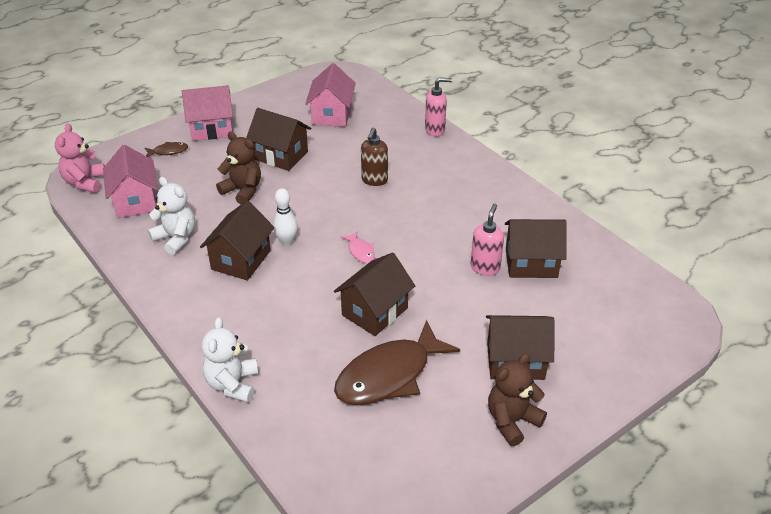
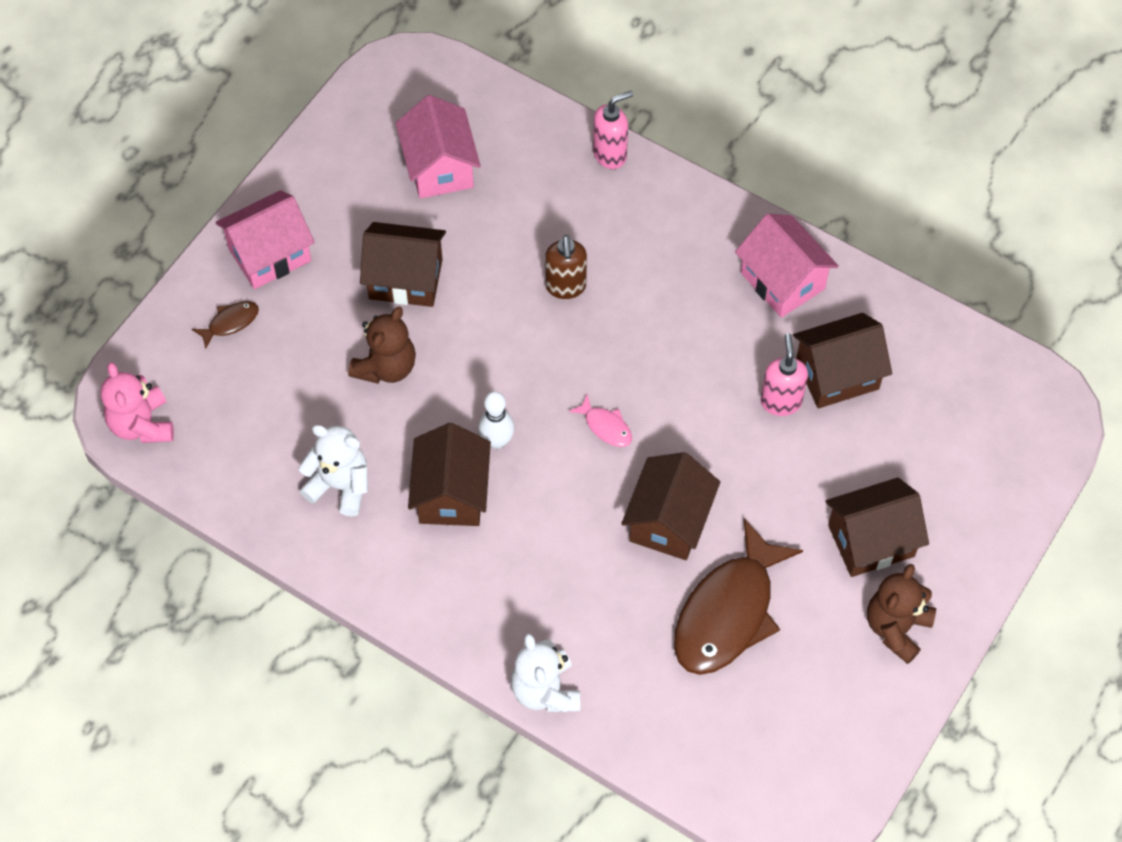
camera: 20 degrees left, 20 degrees up
pink house [103,145,158,218] -> pink house moved to [735,214,839,318]
brown teddy bear [216,131,261,204] -> brown teddy bear turned 105 degrees clockwise [348,307,416,384]

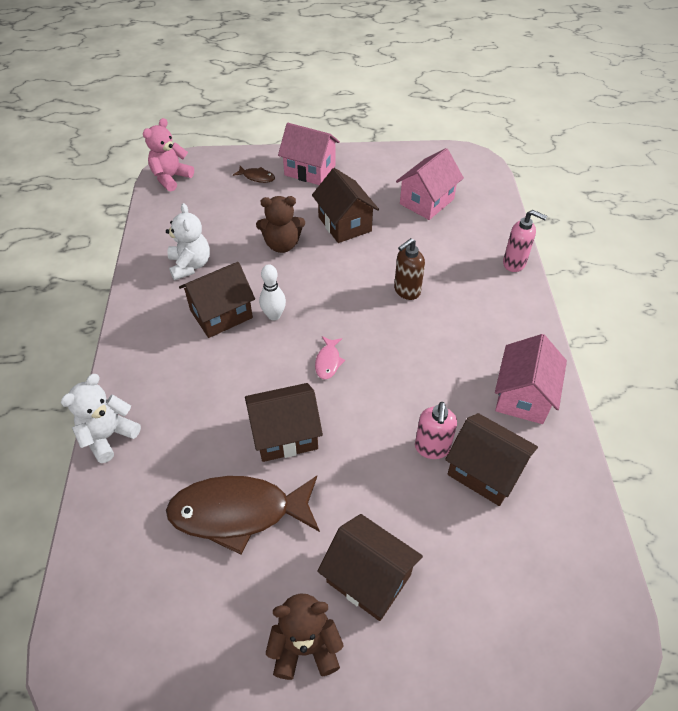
camera: 55 degrees right, 10 degrees down
pink soap dispenser [761,333,808,416] -> pink soap dispenser turned 135 degrees clockwise [415,402,457,459]

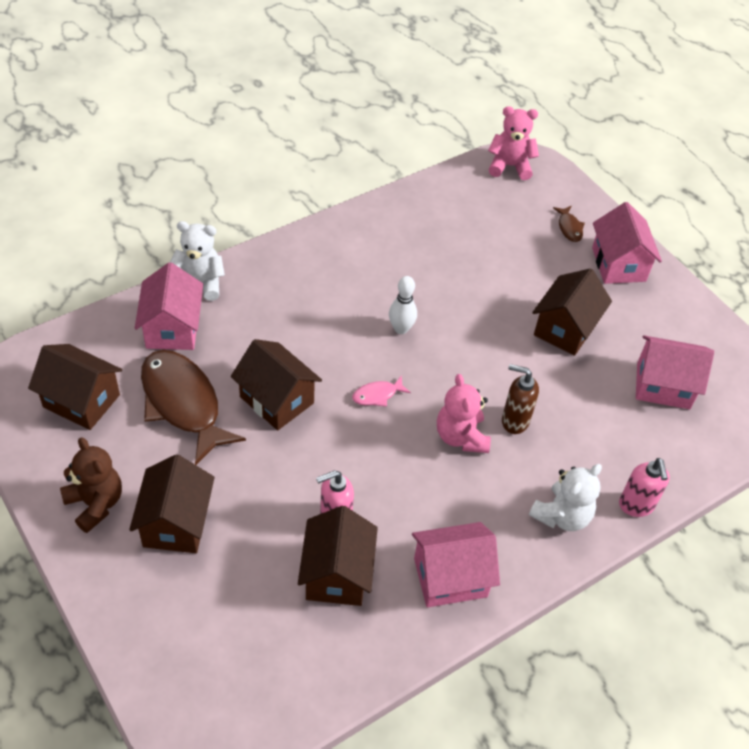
camera: 55 degrees right, 0 degrees up
white teddy bear [166,203,210,280] -> white teddy bear moved to [529,464,602,531]
brown house [179,262,255,338] -> brown house moved to [28,344,122,430]
brown teddy bear [256,196,305,253] -> none
none -> pink house [135,262,203,350]
none -> pink teddy bear [437,374,491,453]

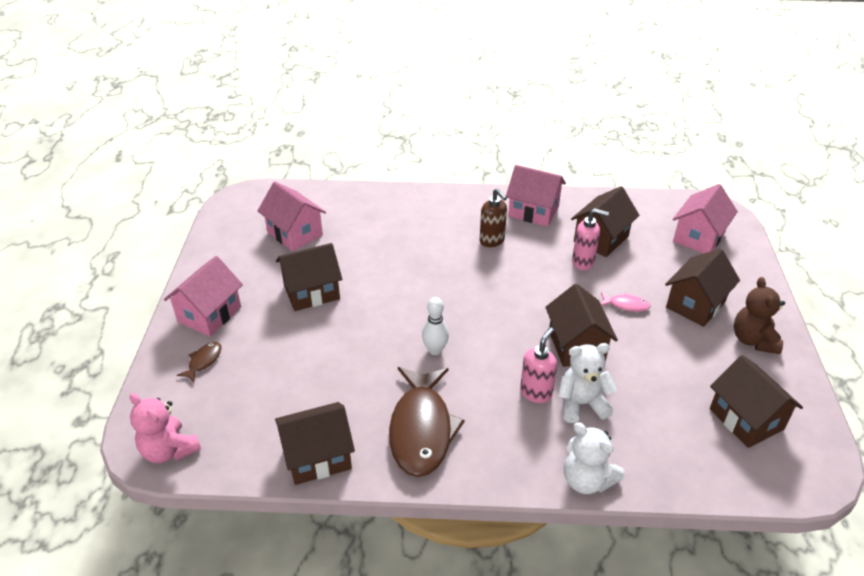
camera: 140 degrees left, 10 degrees down
pink house [135,262,203,350] -> pink house moved to [673,184,738,254]
brown fish [141,350,246,465] -> brown fish moved to [389,367,465,477]
pink fish [352,375,411,407] -> pink fish moved to [601,292,650,312]
pink teddy bear [437,374,491,453] -> none
brown soap dispenser [502,364,539,434] -> brown soap dispenser moved to [480,188,507,247]
white teddy bear [529,464,602,531] -> white teddy bear moved to [558,343,617,423]
pink soap dispenser [619,458,670,517] -> pink soap dispenser moved to [520,327,557,403]
none -> brown house [275,402,355,485]

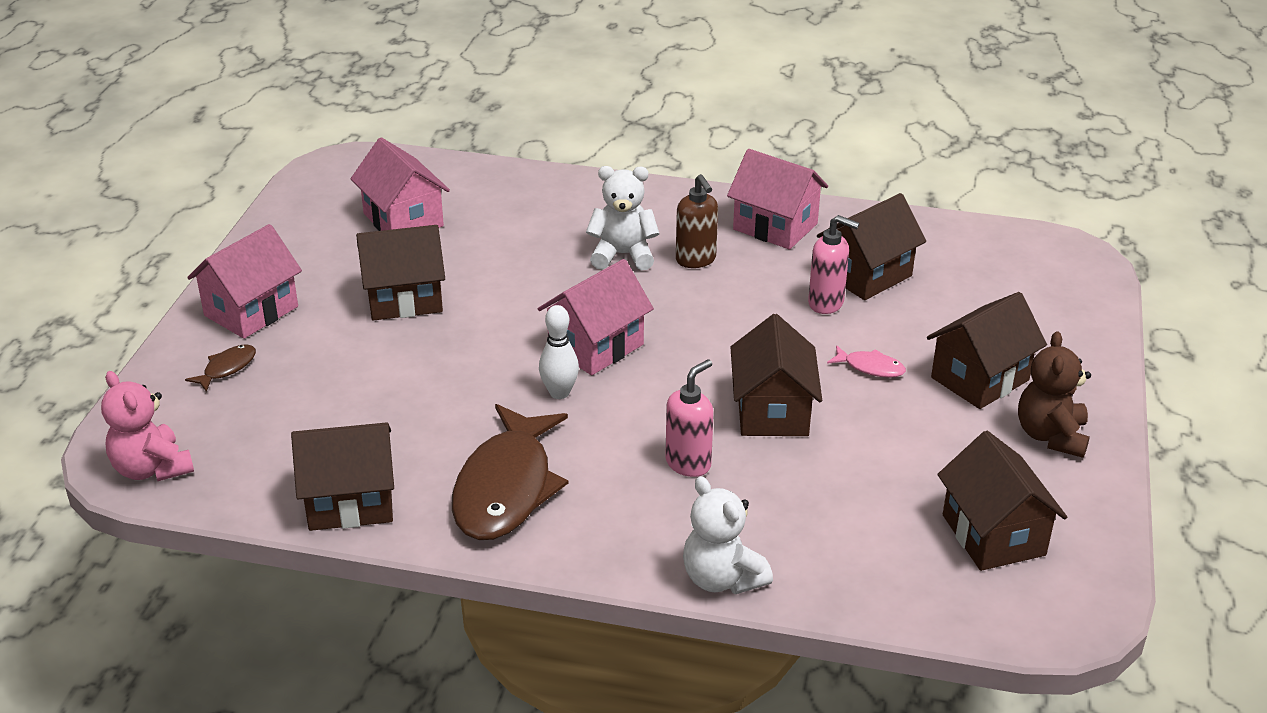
camera: 10 degrees right, 5 degrees down
white teddy bear [558,343,617,423] -> white teddy bear moved to [586,166,659,270]
pink house [673,184,738,254] -> pink house moved to [538,259,654,375]

